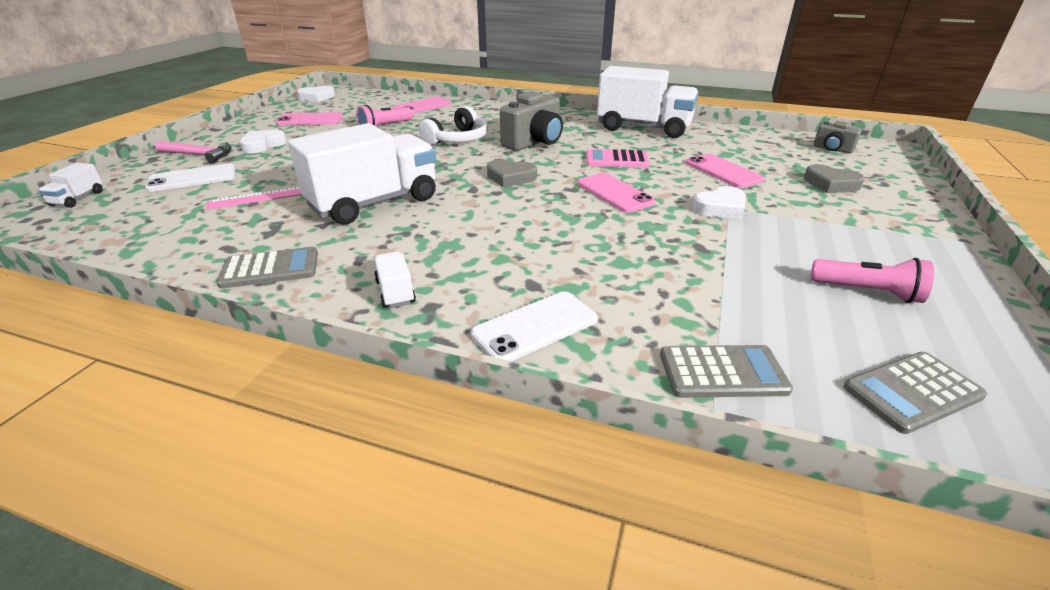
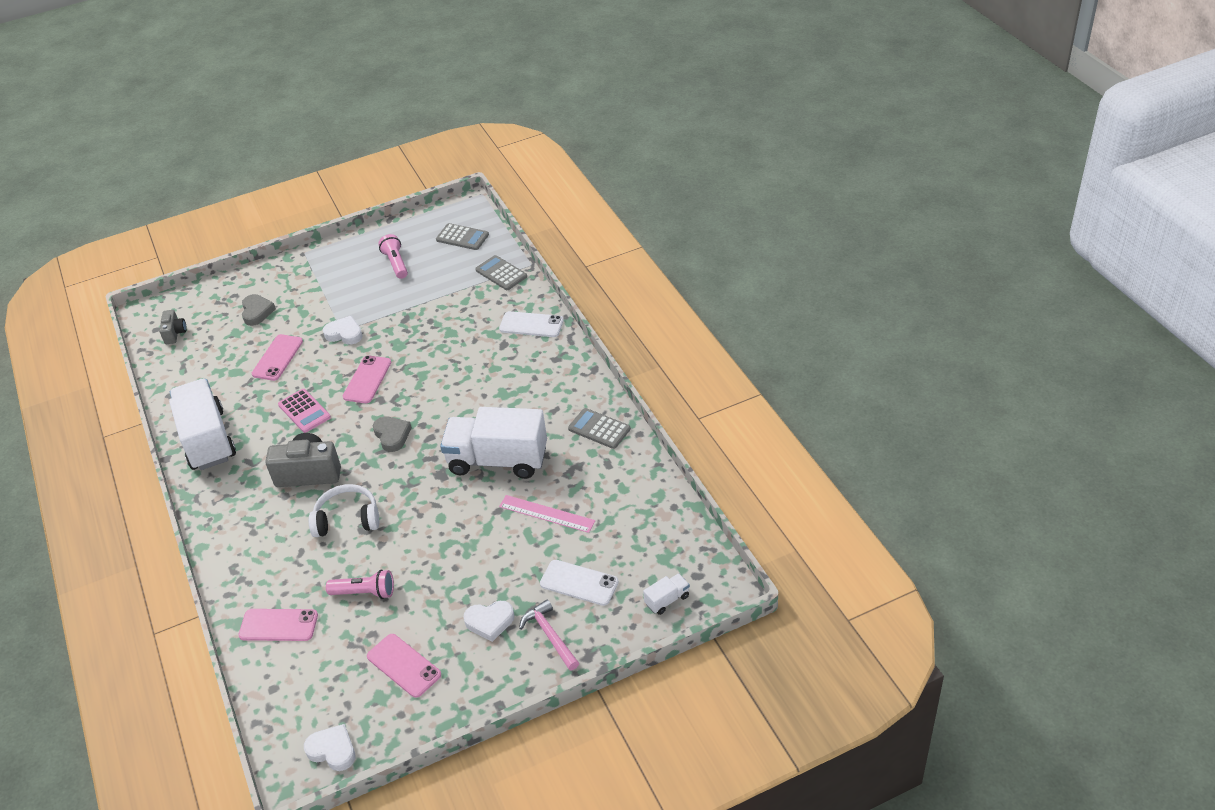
camera: 130 degrees left, 10 degrees up
white truck [374,252,416,308] -> none

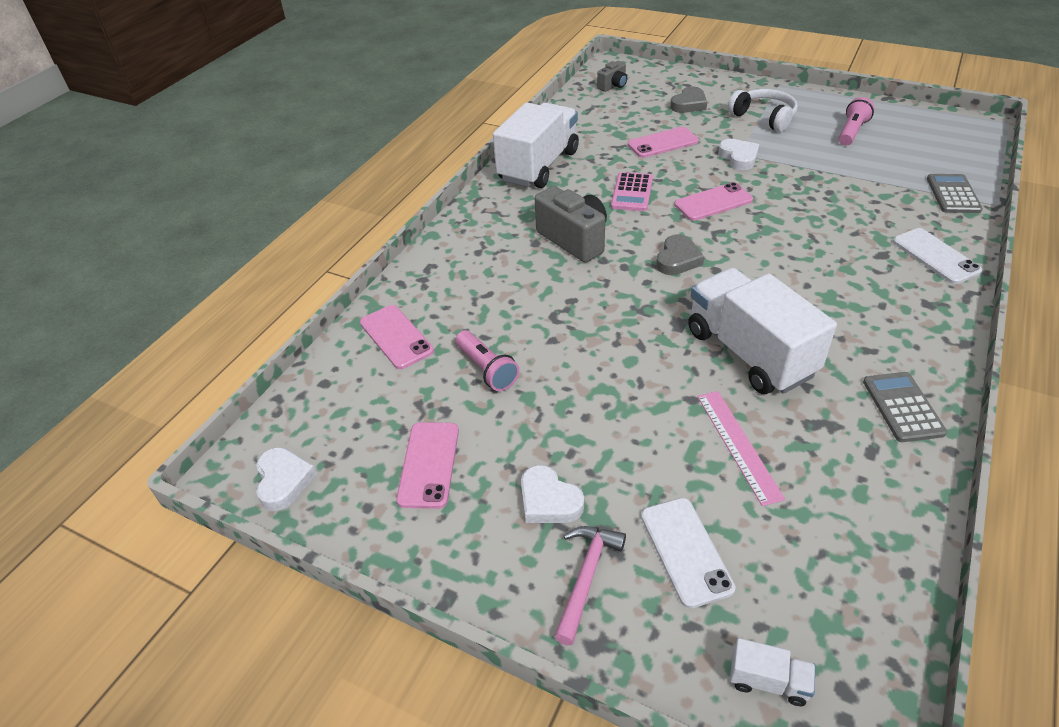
camera: 50 degrees right, 0 degrees up
white headphones [309,484,379,537] -> white headphones moved to [728,89,798,132]
grey calculator [436,223,489,250] -> none

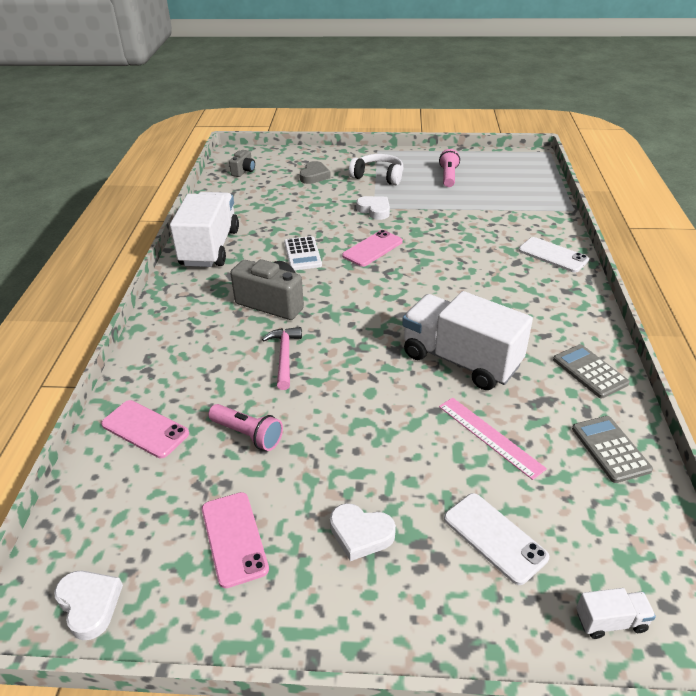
camera: 25 degrees left, 5 degrees down
pink hammer [554,526,626,645] -> pink hammer moved to [262,327,302,390]
pink calculator [611,172,653,211] -> white calculator [284,236,322,270]
pink phone [628,127,699,158] -> none
grey heart [656,234,704,275] -> none
grey calculator [927,174,983,213] -> grey calculator moved to [572,416,653,483]

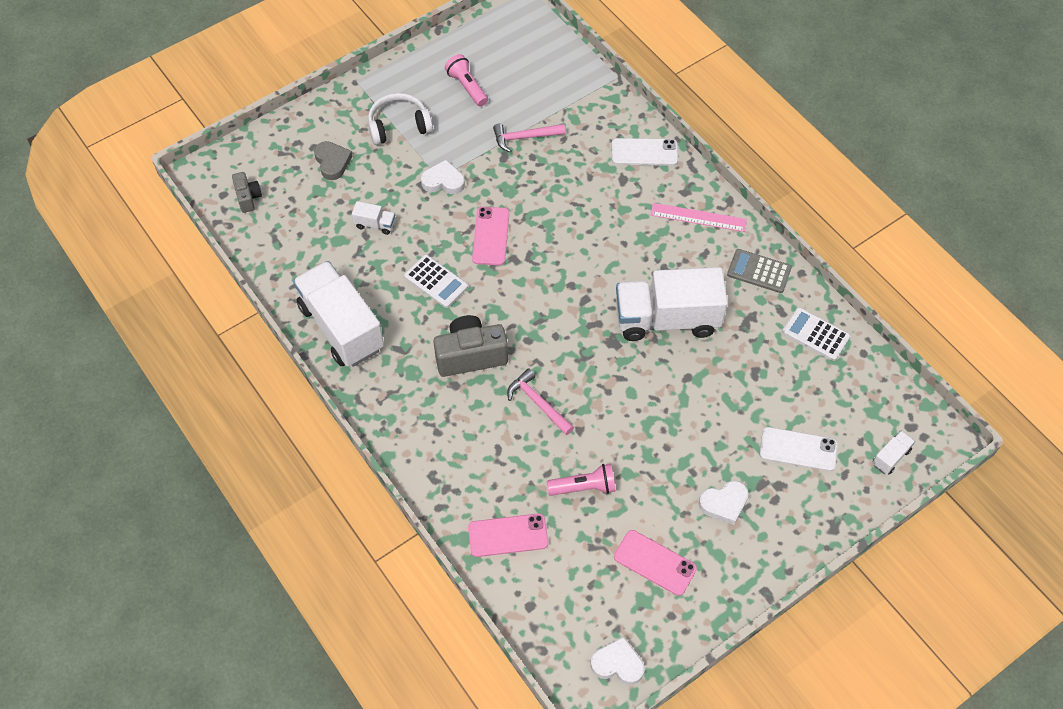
camera: 40 degrees left, 20 degrees up
pink ruler [439,398,547,480] -> pink ruler moved to [651,203,747,232]
grey calculator [572,416,653,483] -> white calculator [782,307,850,361]
none -> white truck [352,201,395,235]
none -> pink hammer [493,123,566,152]

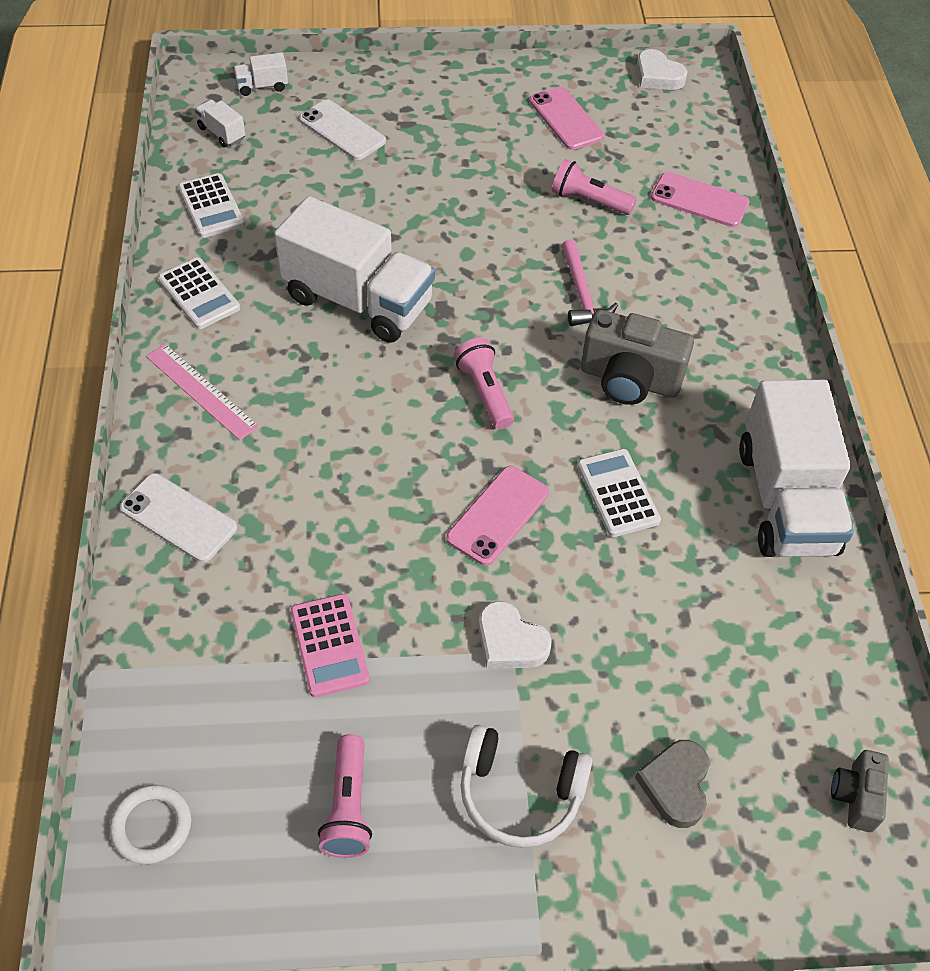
camera: 150 degrees left, 5 degrees down
white truck [352,201,395,235] -> white truck moved to [195,100,245,147]
pink hammer [493,123,566,152] -> pink calculator [291,594,370,698]
white heart [699,481,749,525] -> none
grey calculator [727,249,792,293] -> white calculator [158,257,240,329]
none -> white ring [110,785,191,864]
none -> pink flashlight [454,338,514,429]

